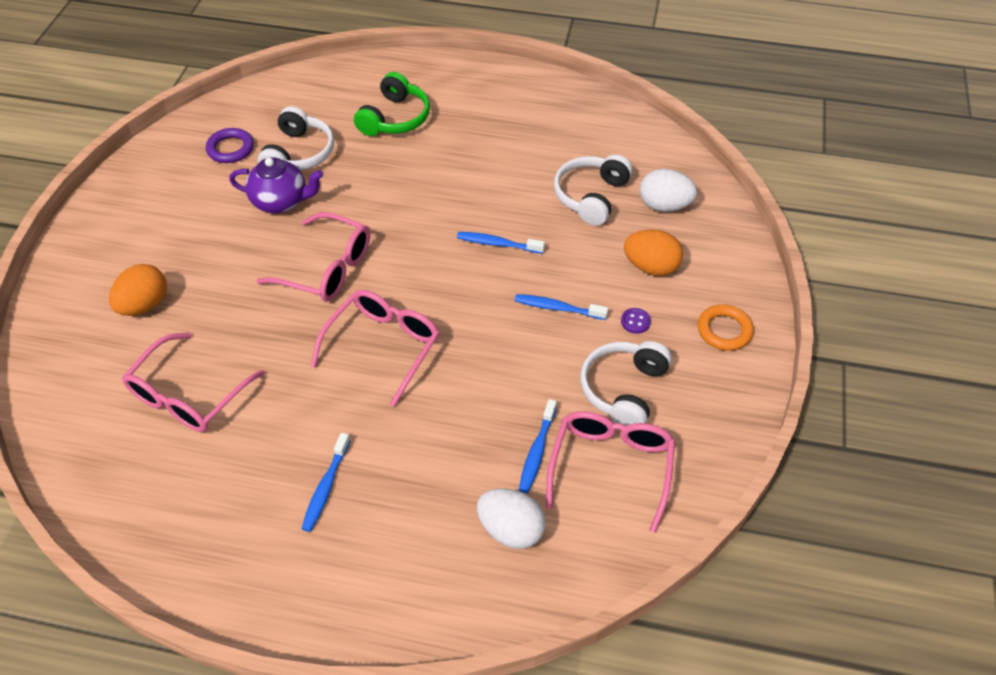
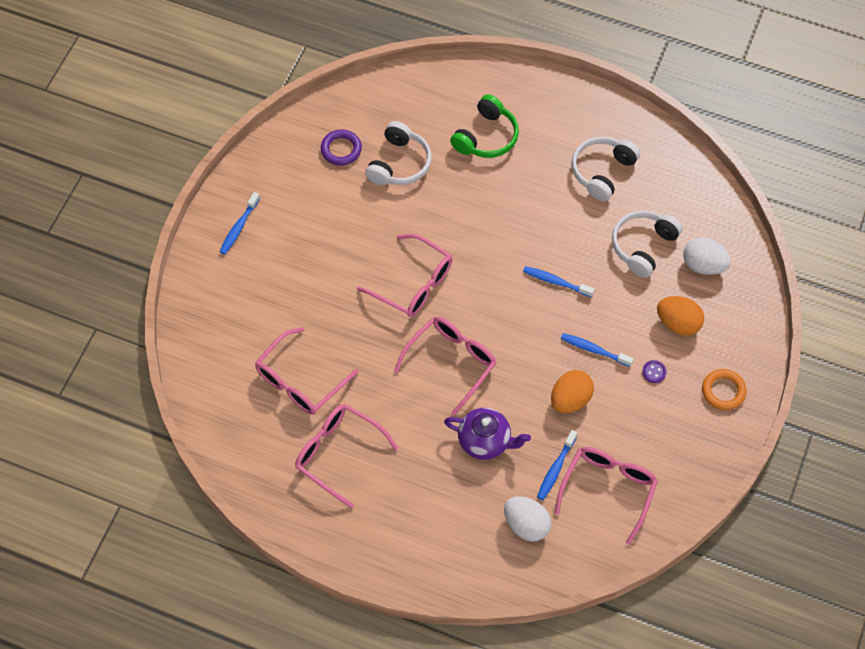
camera: 10 degrees right, 10 degrees up
orange egg [109,264,167,316] -> orange egg moved to [551,370,594,413]
purple teapot [229,157,324,213] -> purple teapot moved to [444,408,531,460]
blue toothbrush [301,433,350,532] -> blue toothbrush moved to [219,192,260,254]
white headphones [580,341,672,426] -> white headphones moved to [571,137,640,201]
none -> pink glasses [295,404,398,508]

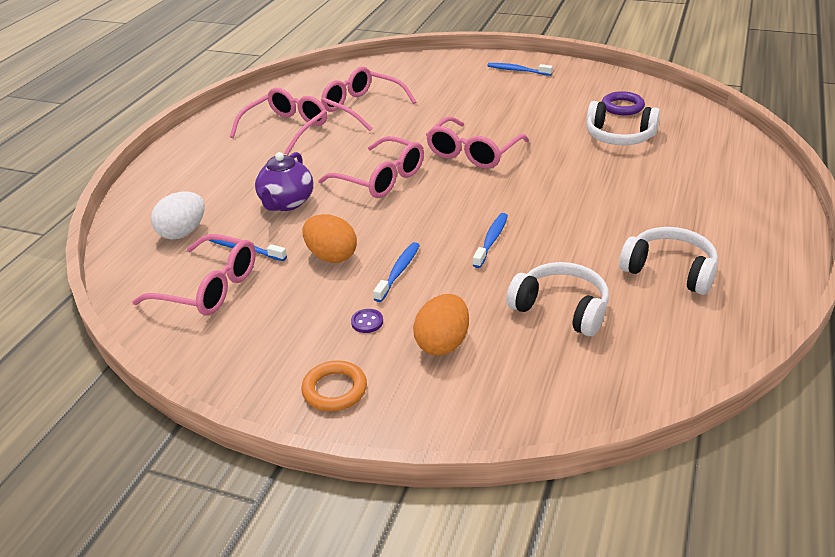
camera: 90 degrees right, 25 degrees down
green headphones [450,94,519,158] -> none
white egg [683,237,731,275] -> none

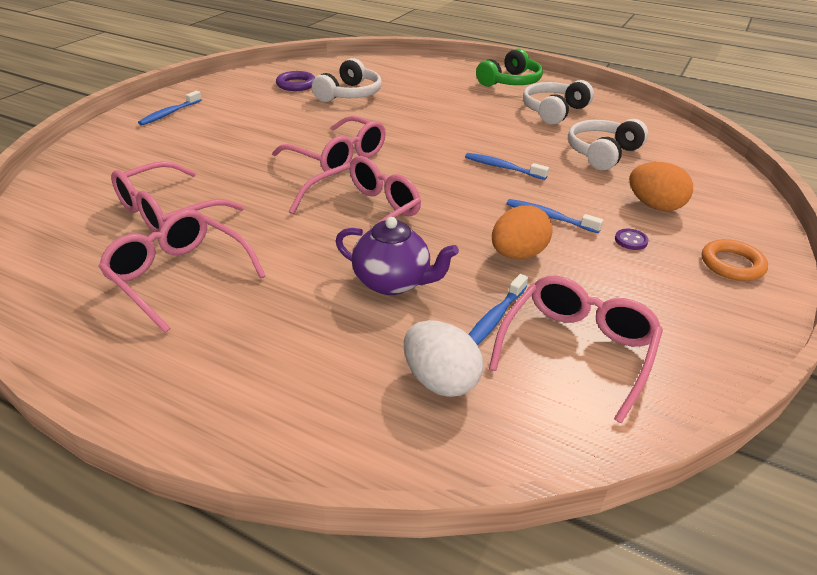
camera: 85 degrees left, 0 degrees up
none -> green headphones [476,48,543,87]

